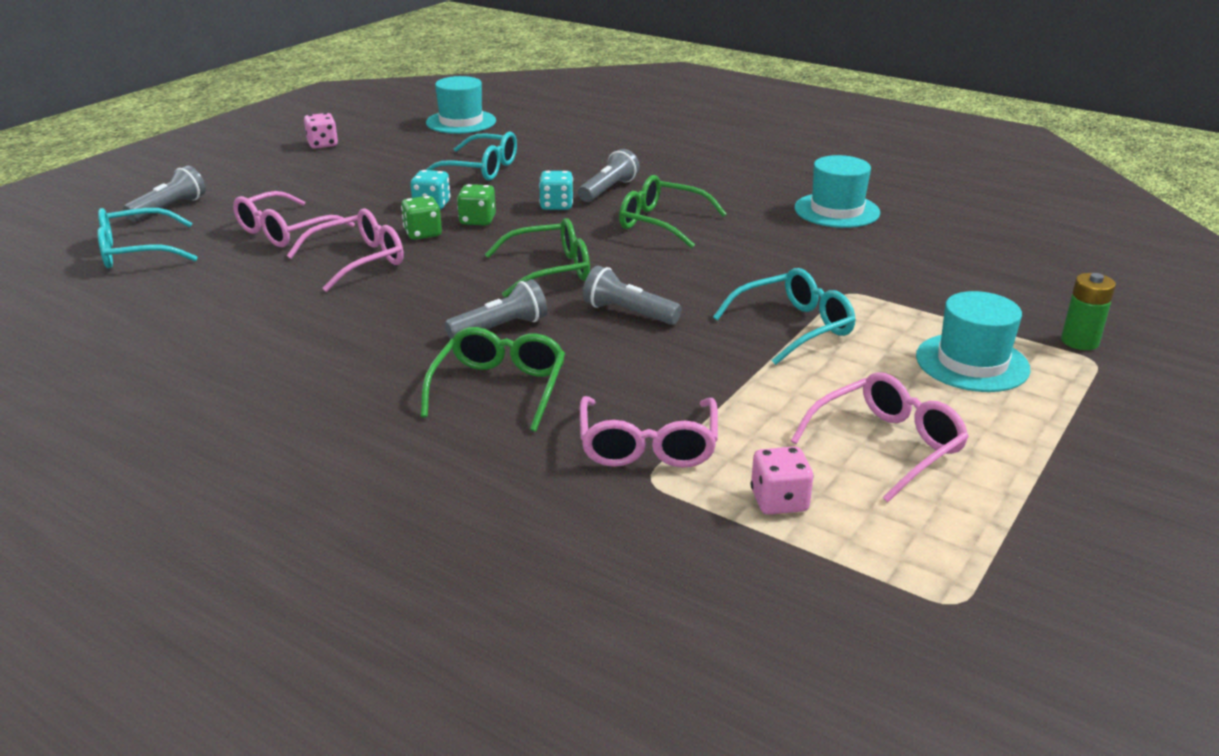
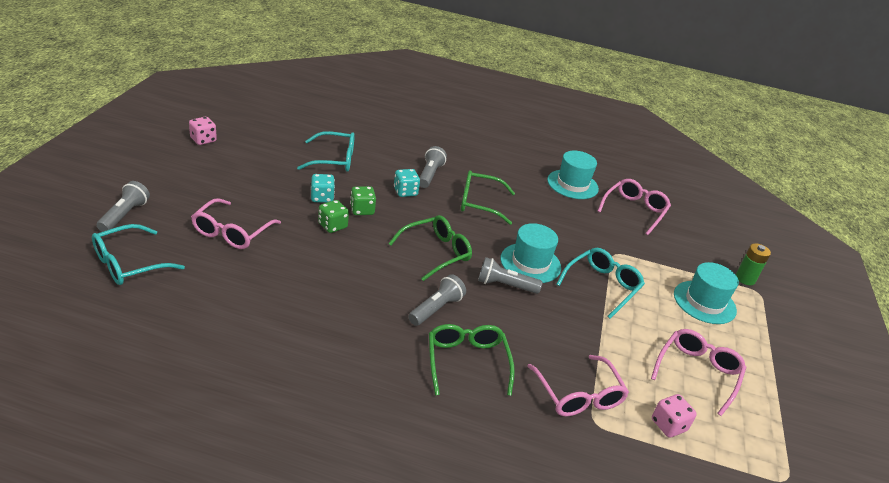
camera: 25 degrees left, 5 degrees up
pink glasses [287,208,404,292] -> pink glasses moved to [598,179,671,235]
turquoise hat [426,76,496,134] -> turquoise hat moved to [500,223,561,283]

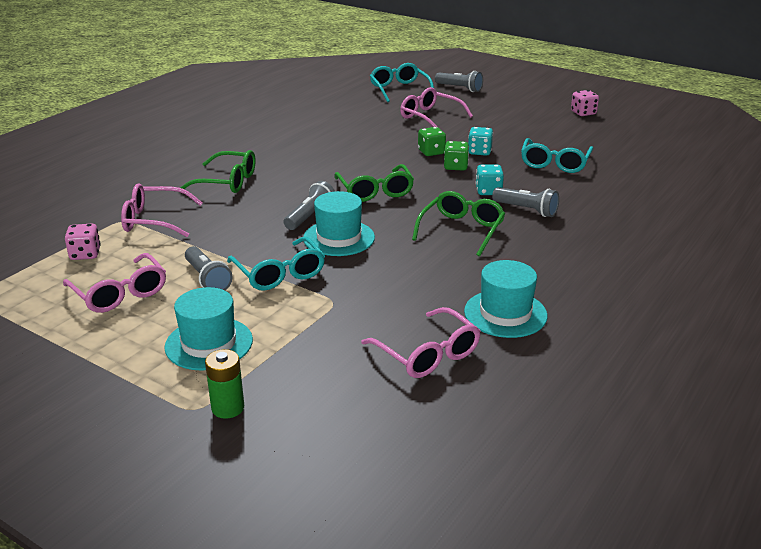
camera: 115 degrees right, 5 degrees down
grey flashlight [408,274,466,326] -> grey flashlight moved to [185,246,232,290]

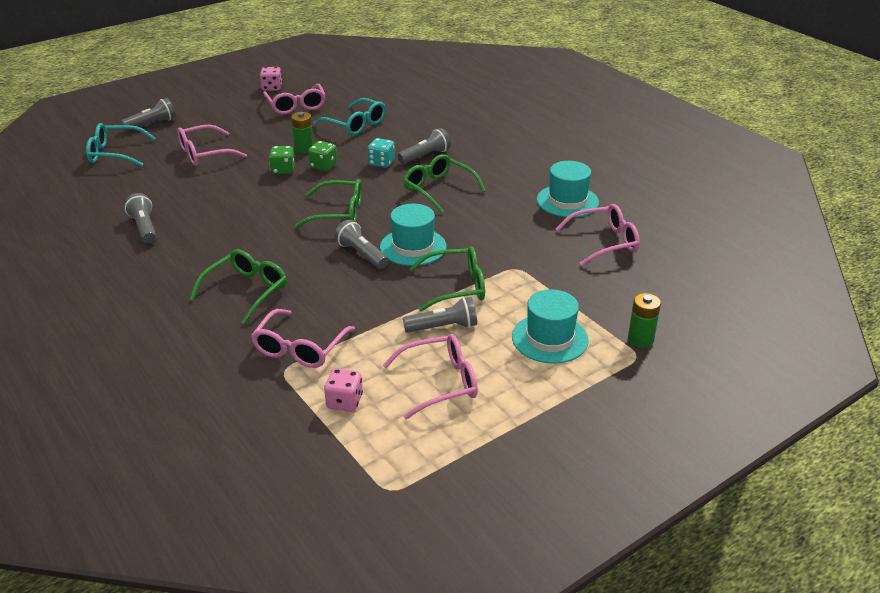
camera: 70 degrees left, 5 degrees up
turquoise glasses [227,237,325,291] -> green glasses [409,246,485,312]
turquoise dice [468,127,493,156] -> green battery [291,112,314,153]
none -> grey flashlight [125,193,156,243]
none -> pink glasses [263,84,326,114]

